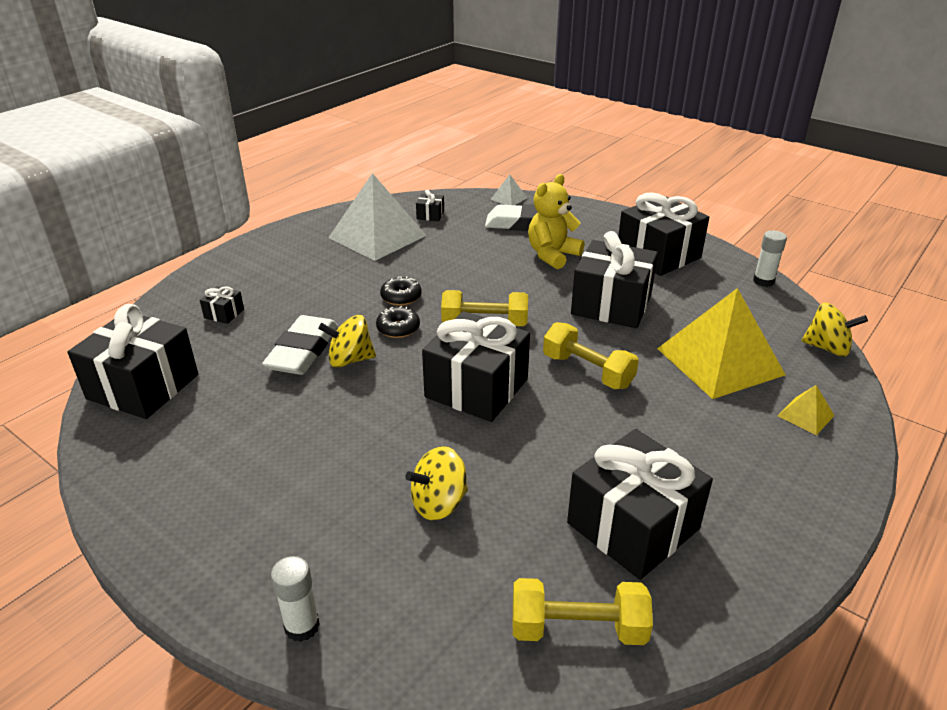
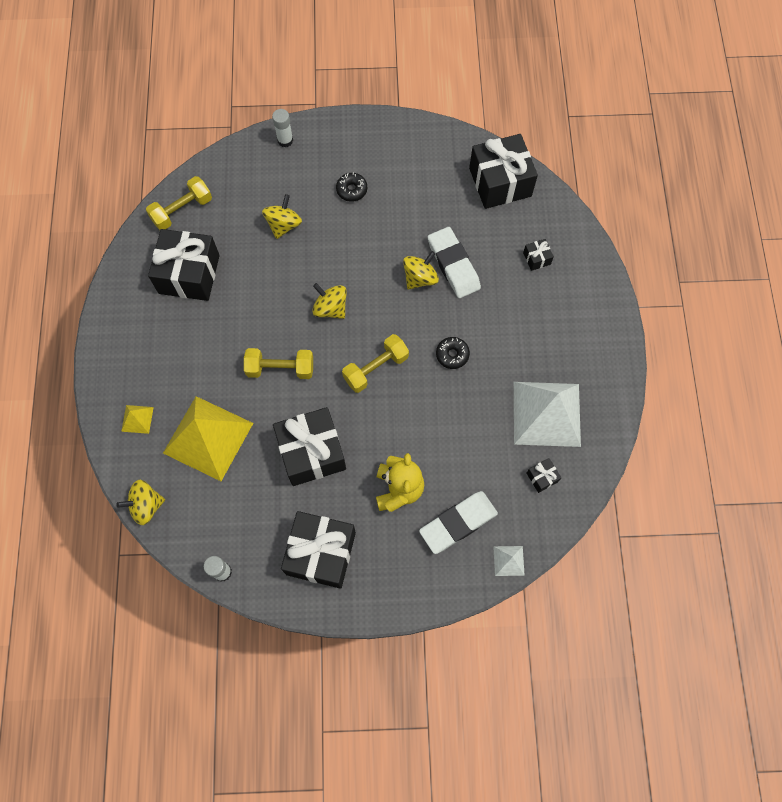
camera: 140 degrees right, 35 degrees up
black donut [376,306,420,338] -> black donut moved to [336,172,367,202]
black gift [422,311,530,422] -> yellow spinning top [312,283,347,319]

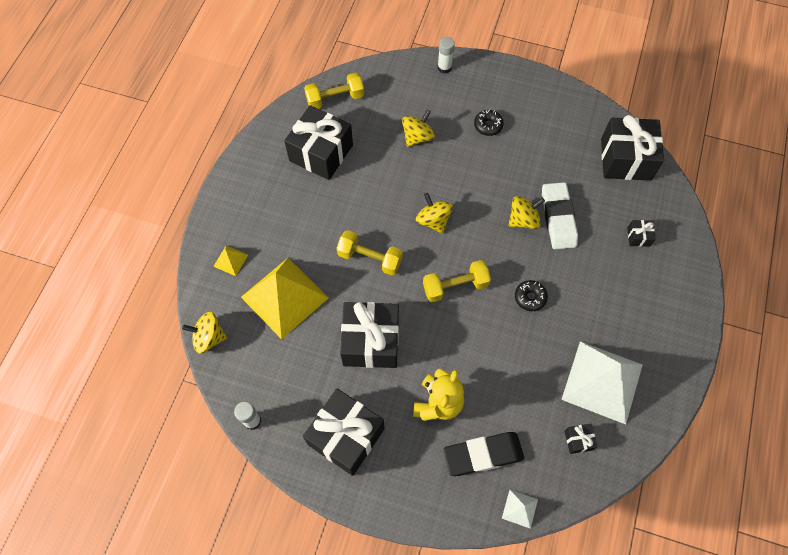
camera: 20 degrees right, 5 degrees down
white eraser [419,491,498,554] -> black eraser [444,432,524,476]

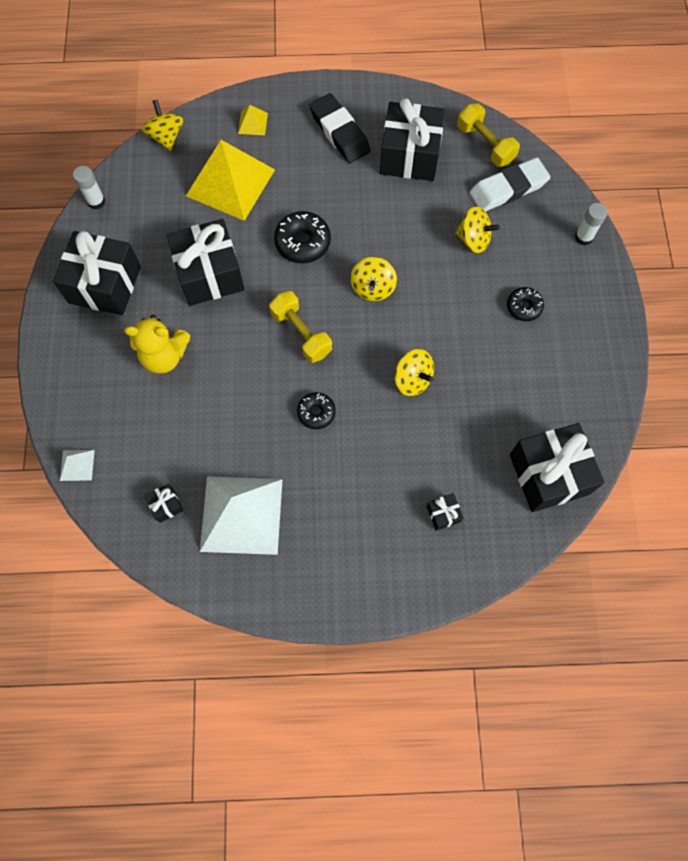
camera: 70 degrees right, 5 degrees up
yellow dumbbell [337,230,403,275] -> black donut [274,211,331,263]
yellow spinning top [416,193,453,233] -> yellow spinning top turned 150 degrees clockwise [351,257,397,301]
black eraser [444,432,524,476] -> black eraser moved to [309,93,371,163]
white eraser [542,182,578,249] -> white eraser moved to [470,158,550,212]

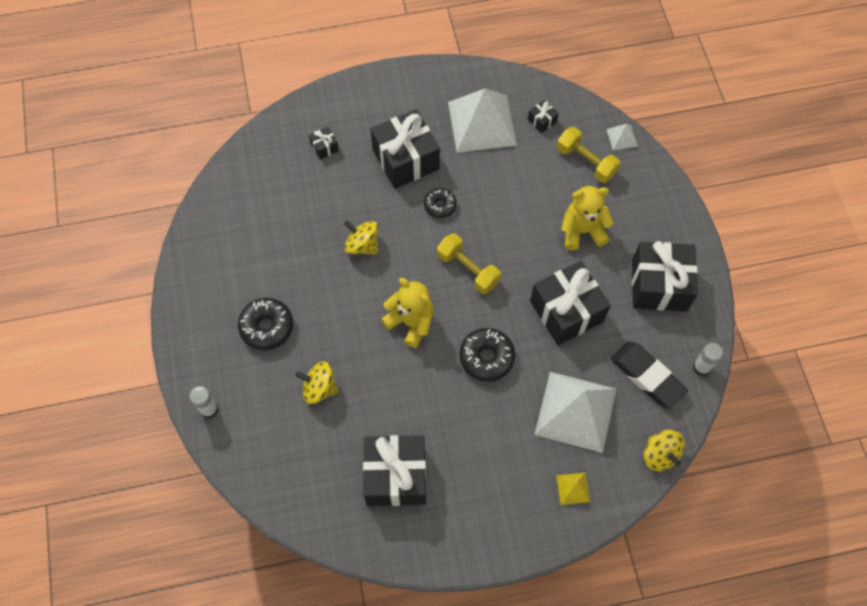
camera: 170 degrees right, 5 degrees down
yellow pyramid [186,140,275,221] -> white pyramid [535,372,616,453]
black eraser [309,93,371,163] -> black eraser moved to [611,342,688,408]
yellow spinning top [351,257,397,301] -> yellow teddy bear [381,278,433,348]
yellow dumbbell [457,103,520,167] -> yellow dumbbell moved to [557,127,620,183]
white eraser [470,158,550,212] -> none
black donut [507,287,544,321] -> black donut [238,298,293,350], size x1.58
black gift [510,423,605,512] -> black gift moved to [370,109,440,189]

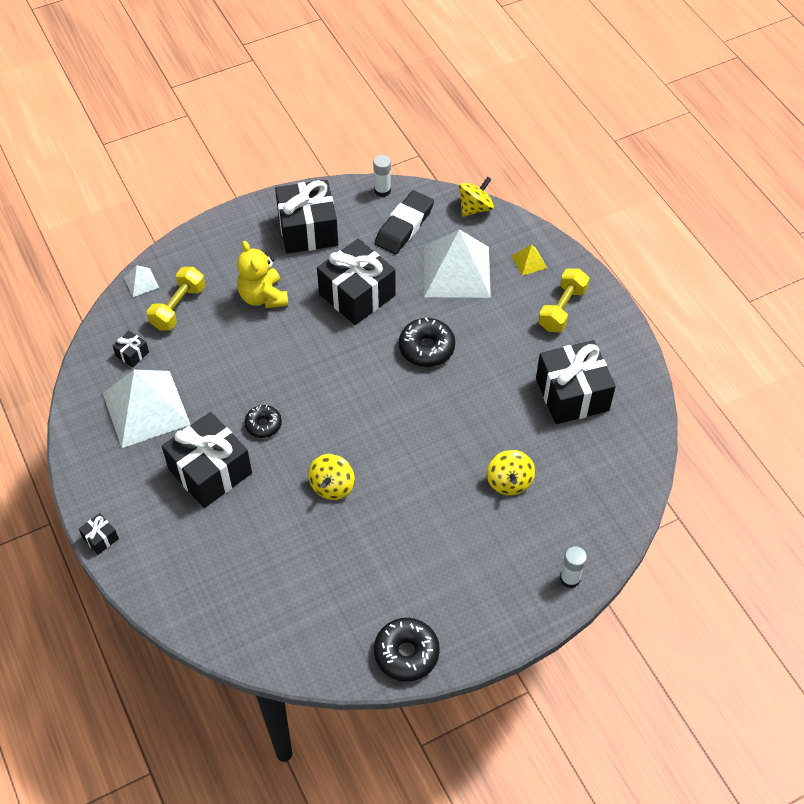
camera: 105 degrees left, 10 degrees down
black donut [238,298,293,350] -> black donut moved to [374,618,440,682]
black gift [309,127,339,159] -> black gift moved to [79,513,119,555]
yellow teddy bear [381,278,433,348] -> none
yellow dumbbell [437,233,501,294] -> yellow dumbbell moved to [538,268,590,332]

